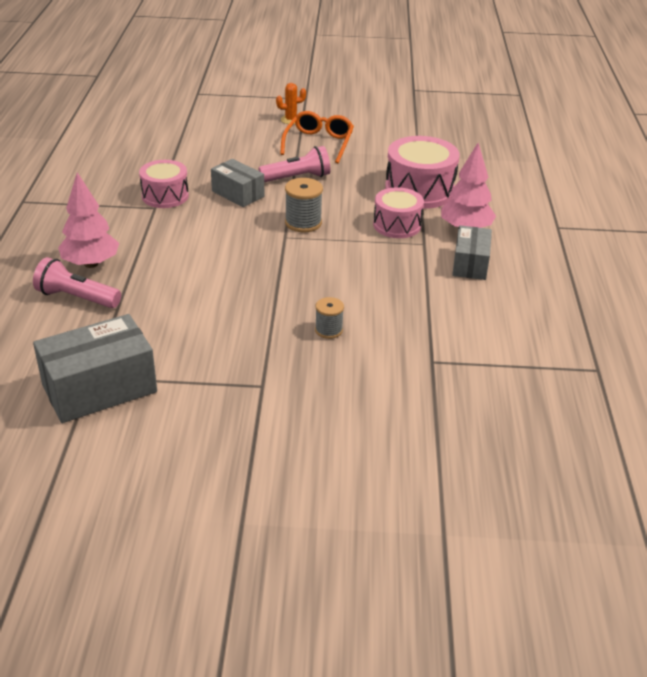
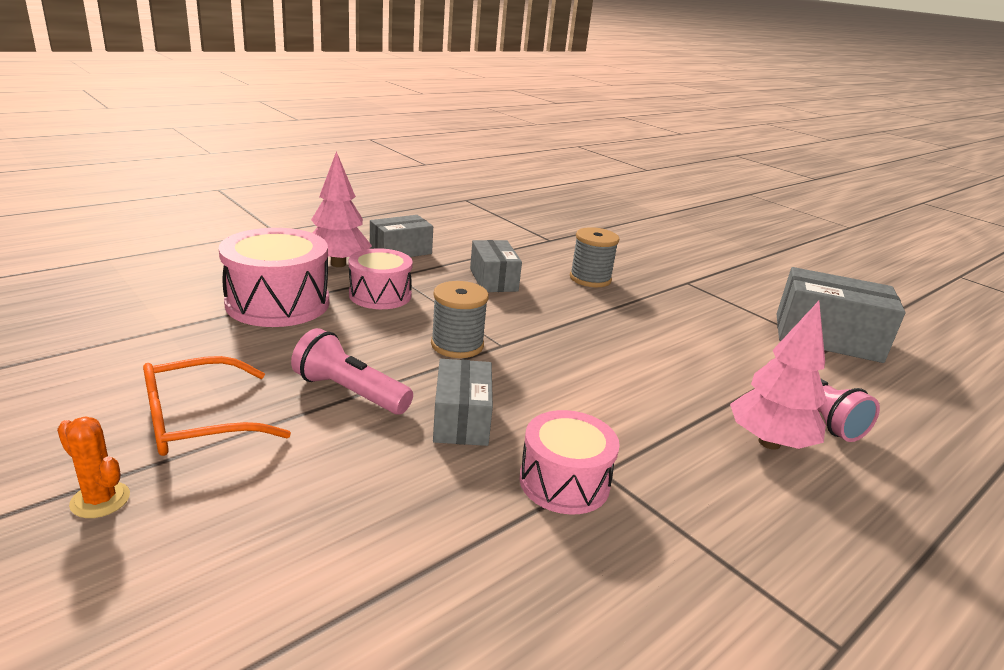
camera: 135 degrees left, 10 degrees down
grey spool [315,297,344,339] -> grey spool [570,227,619,287], size x1.55
none -> grey box [470,240,522,292]

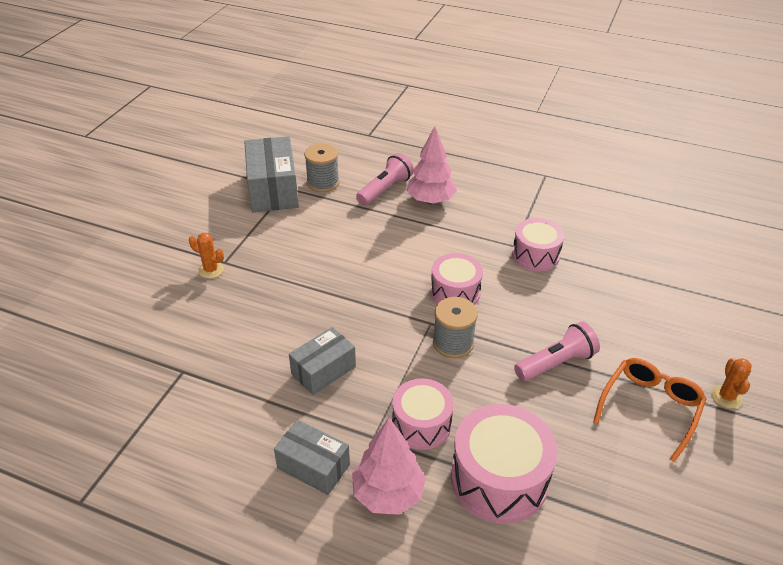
camera: 115 degrees left, 15 degrees up
orange glasses [143,356,291,456] -> orange glasses turned 90 degrees counterclockwise [593,358,707,462]
pink flashlight [291,328,413,414] -> pink flashlight turned 120 degrees counterclockwise [514,322,600,381]
grey box [433,359,493,446] -> none
grey spool [570,227,619,287] -> grey spool moved to [304,143,340,192]
none -> orange cactus [189,233,224,278]
none -> pink drum [431,253,483,305]

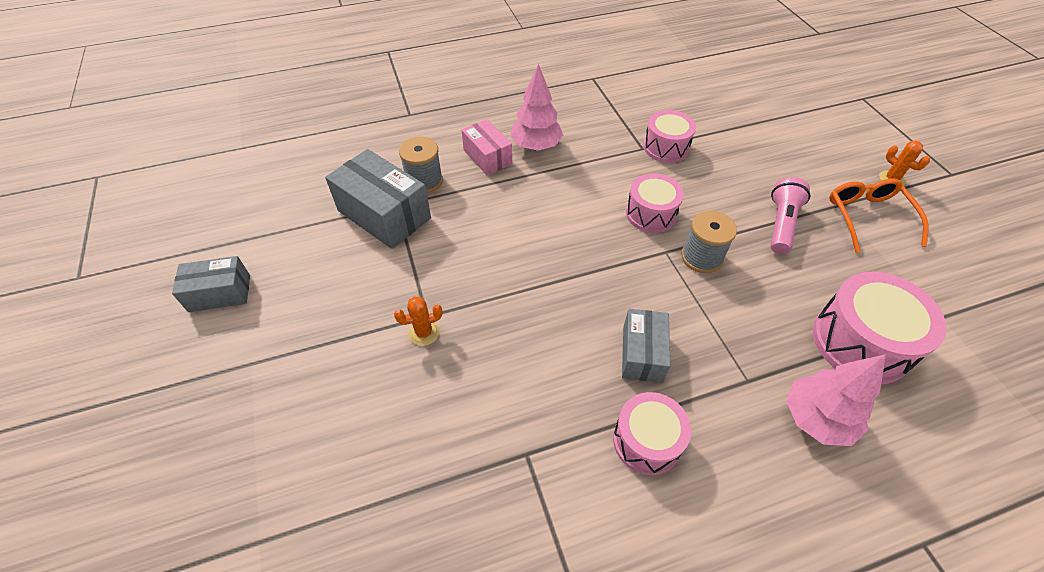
camera: 40 degrees left, 10 degrees up
grey box [274,419,350,495] -> grey box moved to [172,256,250,312]
pink flashlight [356,153,414,206] -> pink box [462,119,512,175]
pink drum [392,378,454,450] -> pink drum moved to [613,392,691,475]

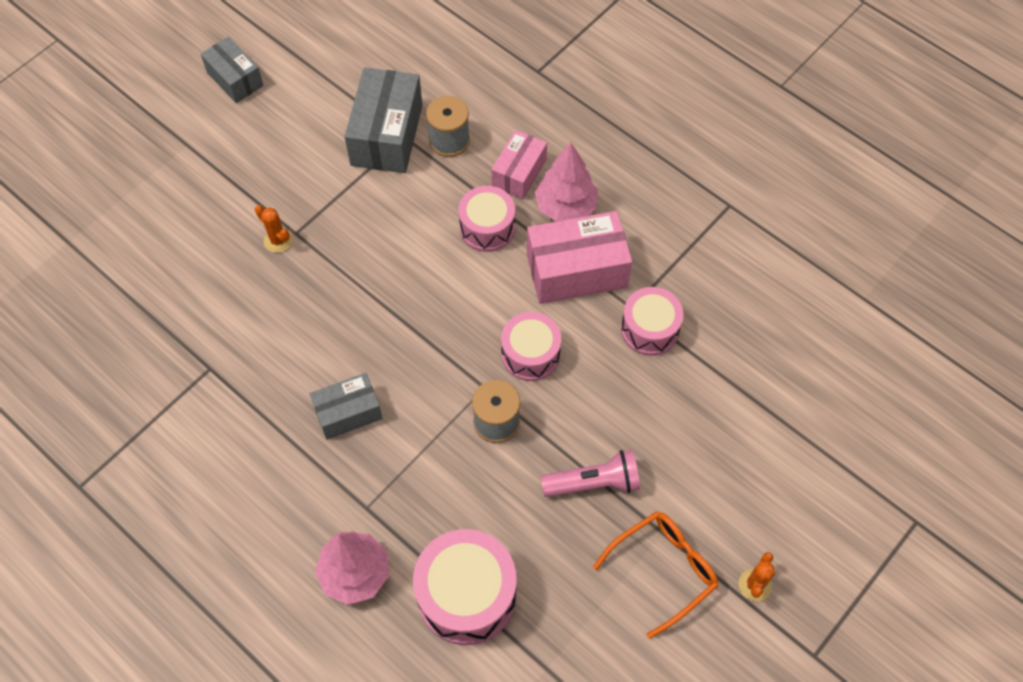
camera: 60 degrees right, 10 degrees up
pink drum [613,392,691,475] -> pink drum moved to [458,186,515,252]
none -> pink box [527,211,632,304]

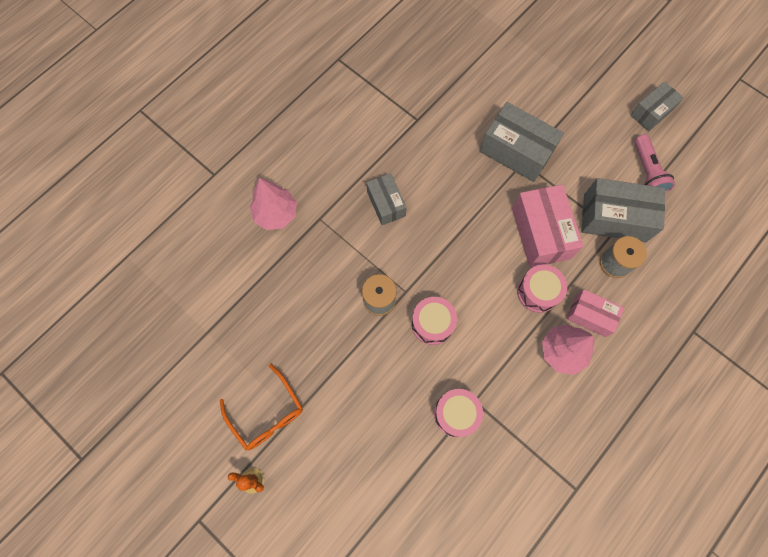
camera: 90 degrees right, 10 degrees up
orange cactus [255,205,293,253] -> grey box [480,102,564,182]
pink drum [413,529,516,645] -> none
pink box [527,211,632,304] -> pink box moved to [512,184,584,268]
pink flashlight [541,450,640,497] -> pink flashlight moved to [634,134,675,193]

